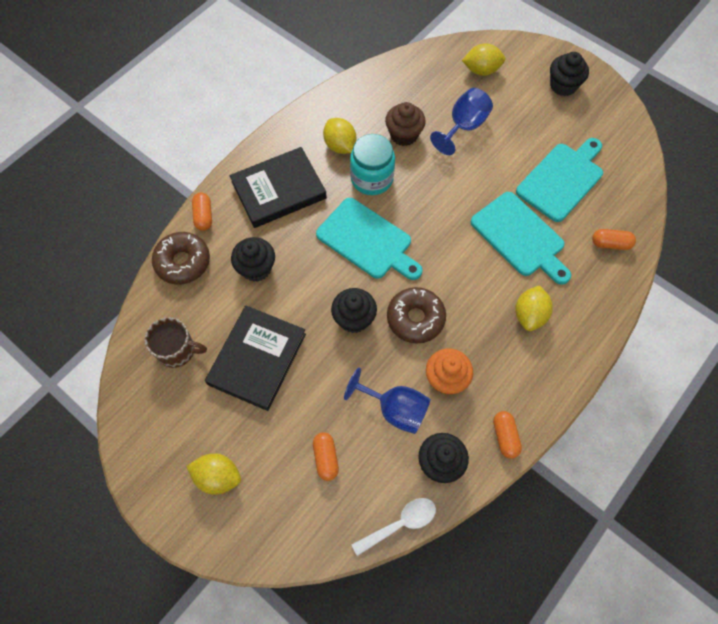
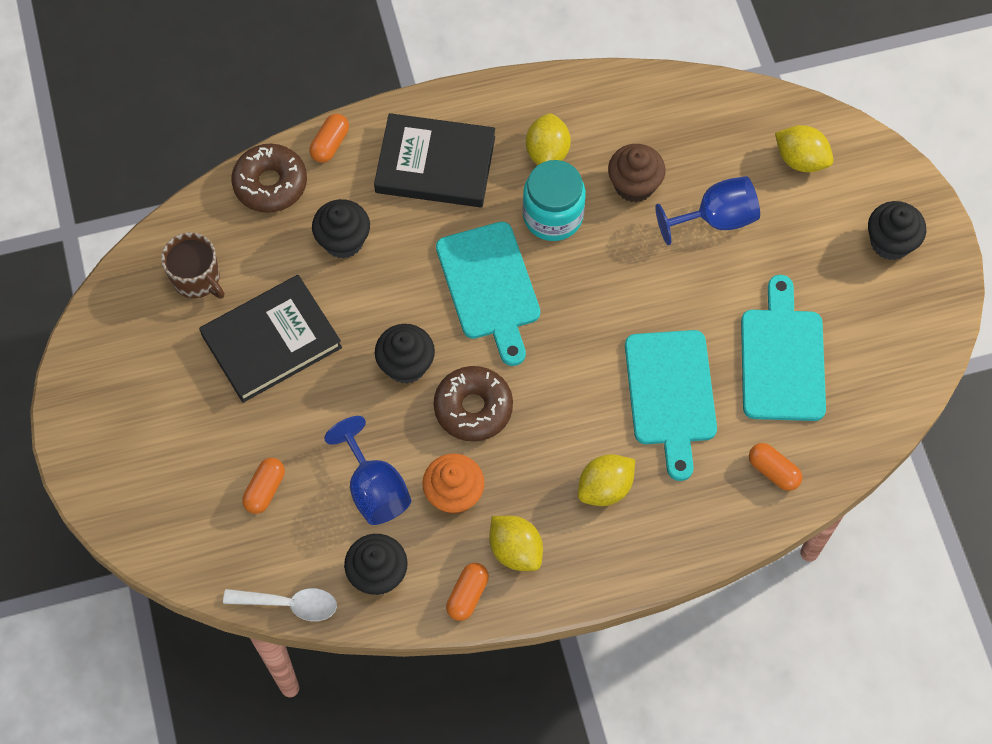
camera: 35 degrees right, 0 degrees up
yellow lemon [186,453,241,495] -> yellow lemon moved to [489,516,543,571]
turquoise cutting board [516,138,603,222] -> turquoise cutting board turned 75 degrees counterclockwise [741,275,826,421]

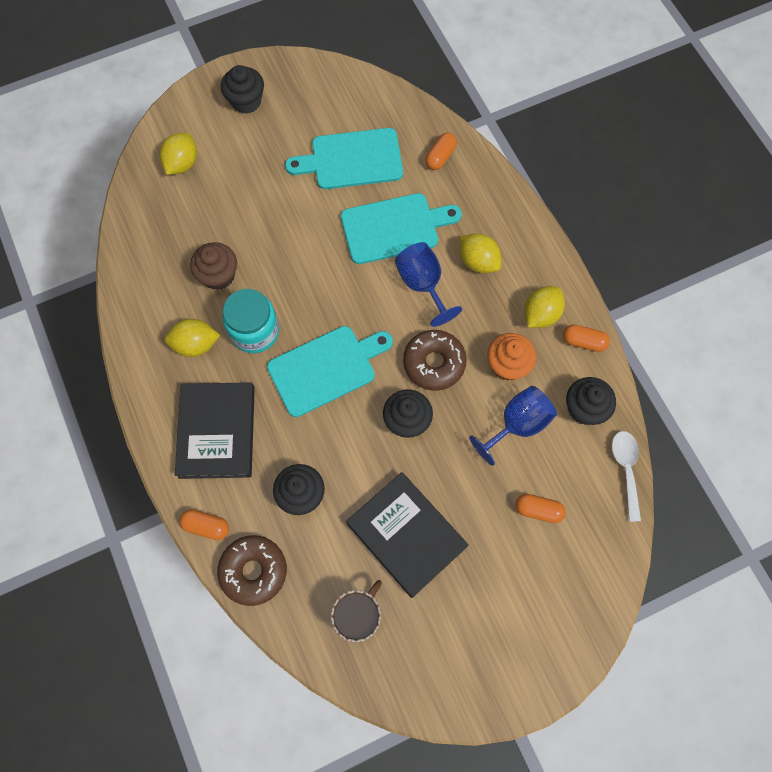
camera: 100 degrees left, 5 degrees up
blue goblet [655,176,760,245] -> blue goblet moved to [395,242,462,327]

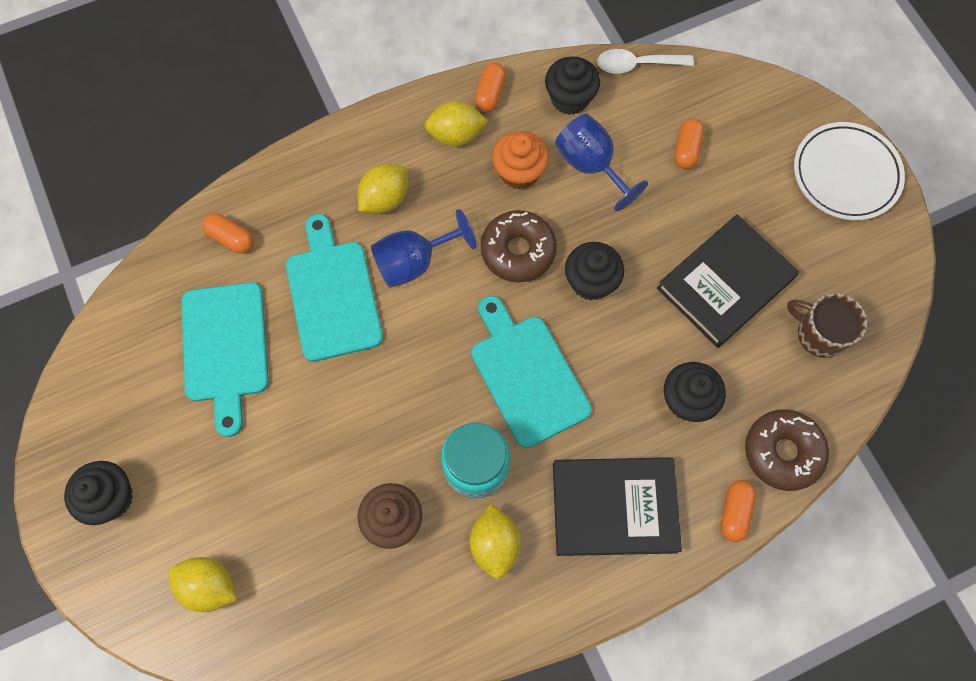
camera: 90 degrees left, 0 degrees up
yellow lemon [524,286,565,328] -> yellow lemon turned 45 degrees counterclockwise [424,101,488,146]
none -> white plate [794,122,905,220]

